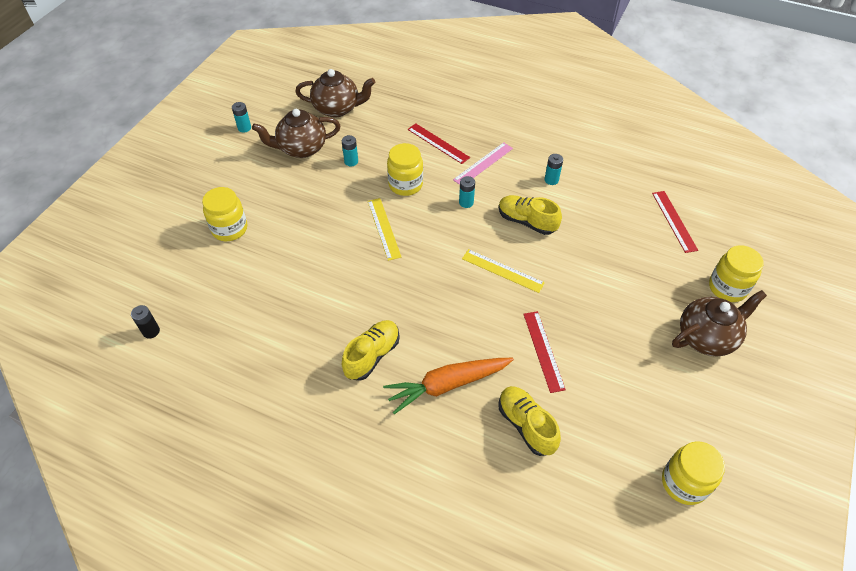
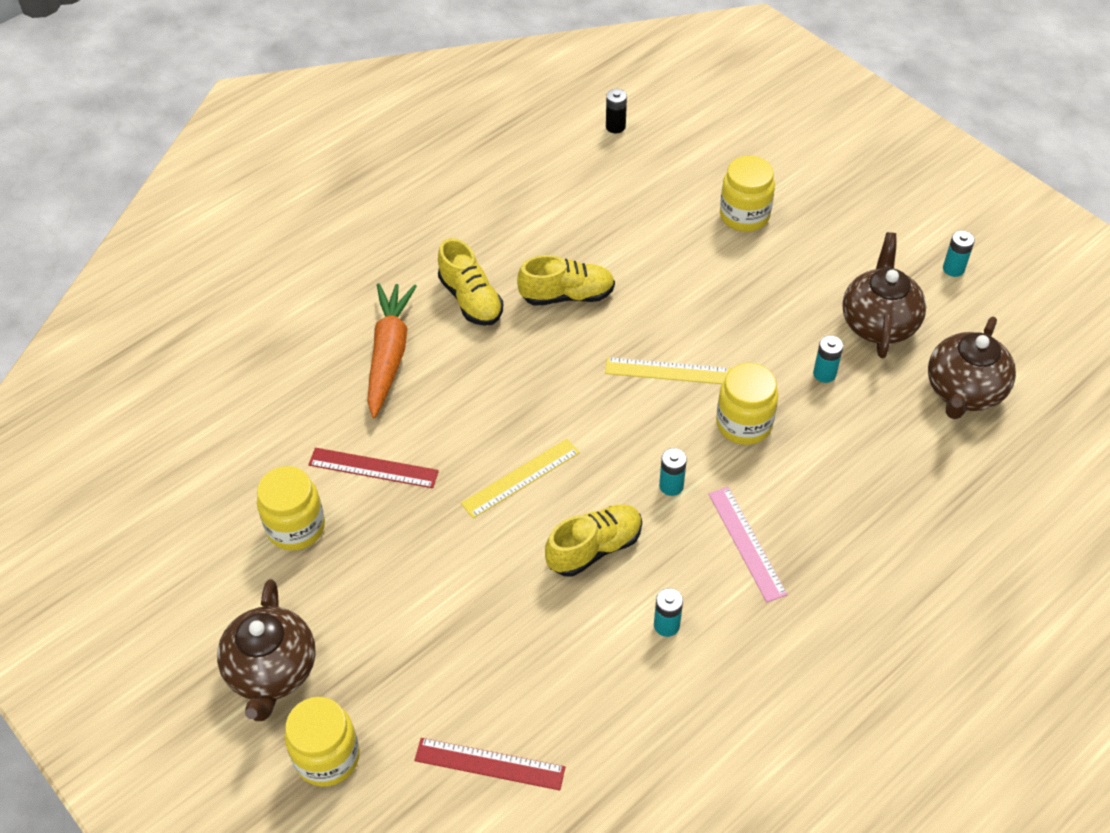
camera: 115 degrees right, 0 degrees up
red ruler [407,123,470,164] -> none
yellow shoe [499,386,561,456] -> yellow shoe moved to [517,255,615,306]
yellow jar [662,441,725,505] -> yellow jar moved to [257,466,325,551]

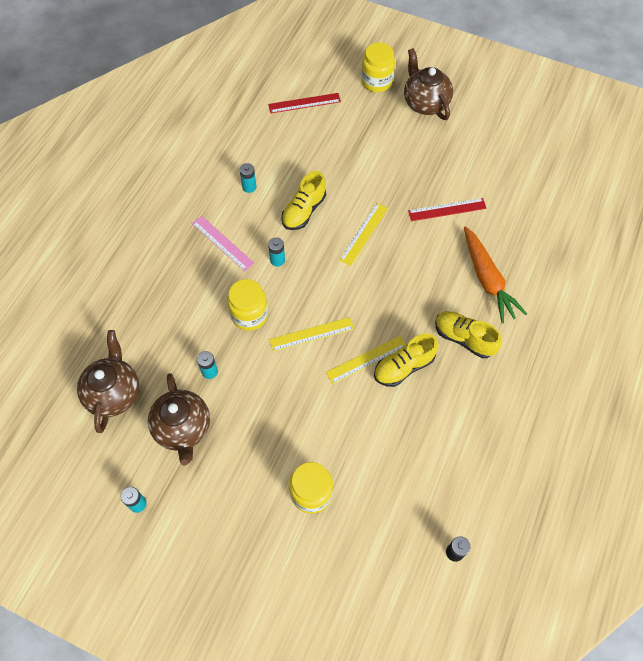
camera: 155 degrees right, 10 degrees up
yellow jar [257,466,325,551] -> none
none -> yellow ruler [326,336,406,384]

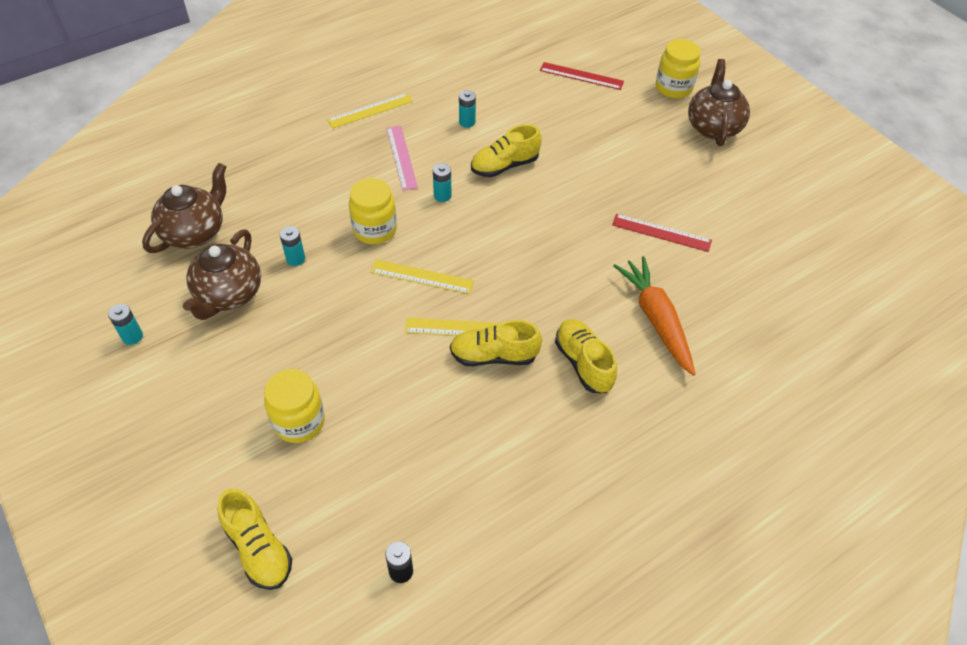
camera: 30 degrees right, 10 degrees down
yellow ruler [339,203,388,266] -> yellow ruler moved to [327,93,413,128]
orange carrot [464,227,527,324] -> orange carrot turned 150 degrees clockwise [613,256,695,376]
none -> yellow shoe [217,488,292,590]

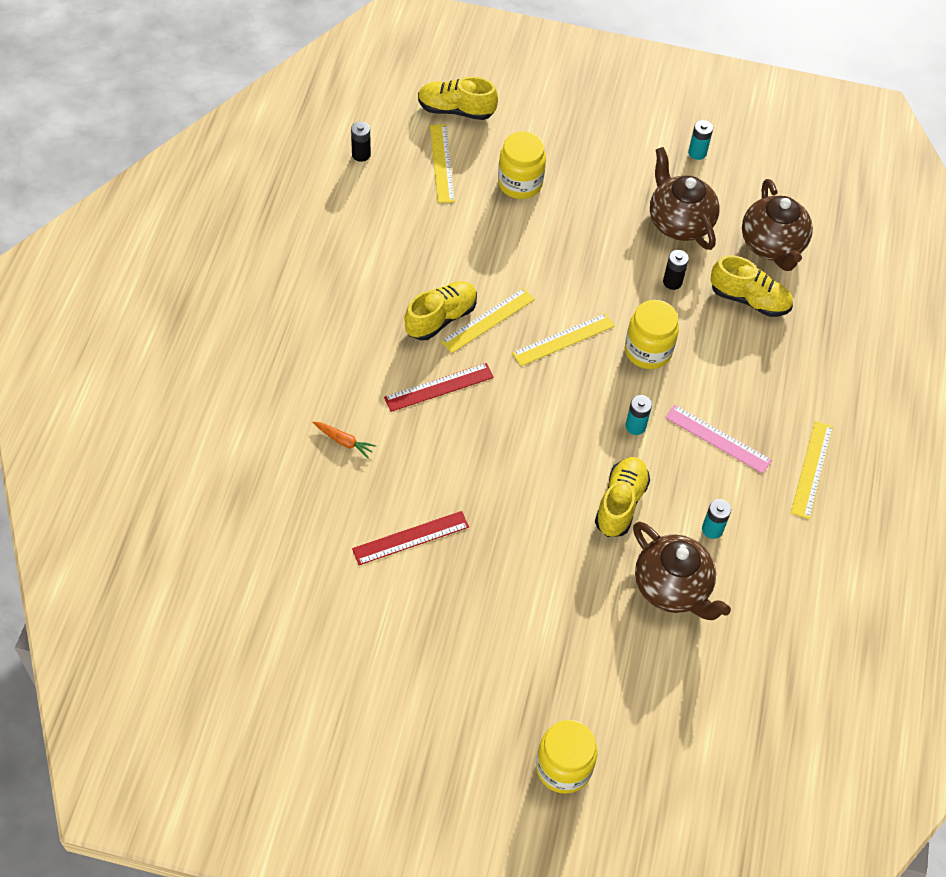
camera: 135 degrees right, 5 degrees up
turquoise battery [280,226,305,266] -> black battery [663,250,689,290]
red ruler [540,62,624,90] -> red ruler moved to [384,363,494,412]
yellow shoe [555,319,617,393] -> yellow shoe moved to [710,255,793,317]
orange carrot [613,256,695,376] -> orange carrot [313,422,376,458], size x0.44
brown teapot [688,59,750,146] -> brown teapot moved to [633,521,731,620]
none -> yellow ruler [430,124,455,203]

